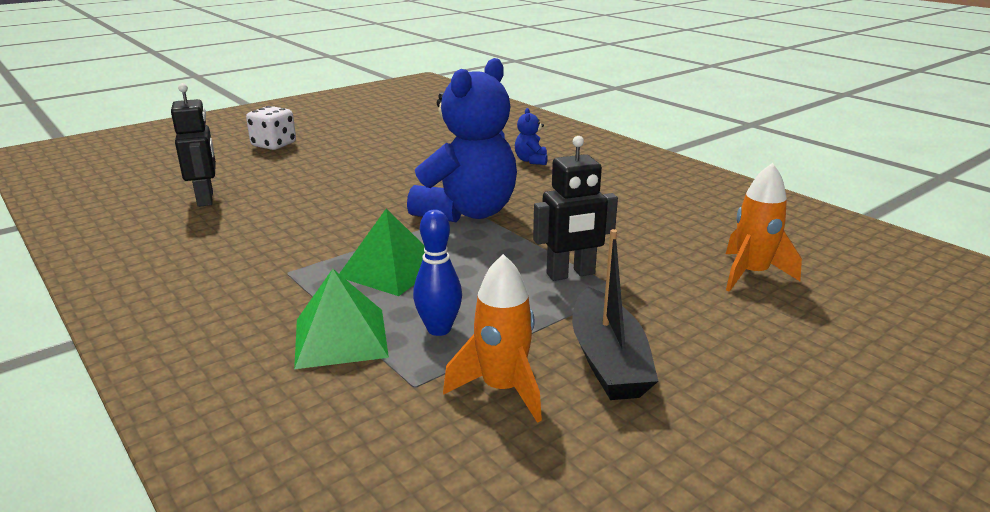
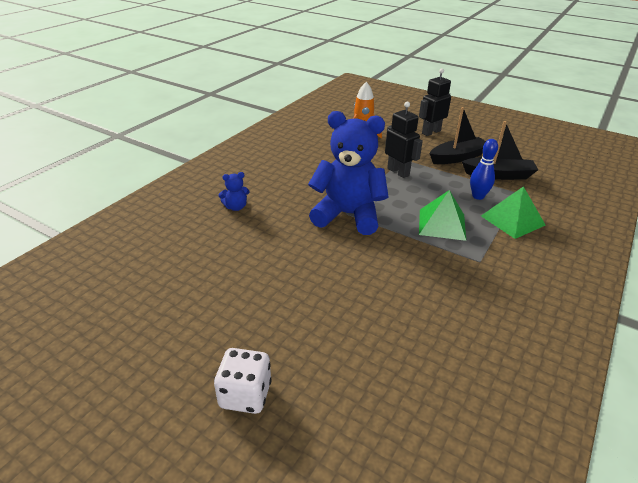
camera: 110 degrees left, 10 degrees up
black robot [171,83,216,207] -> black robot moved to [419,68,451,136]
orange rocket [443,254,542,423] -> black boat [462,121,538,180]

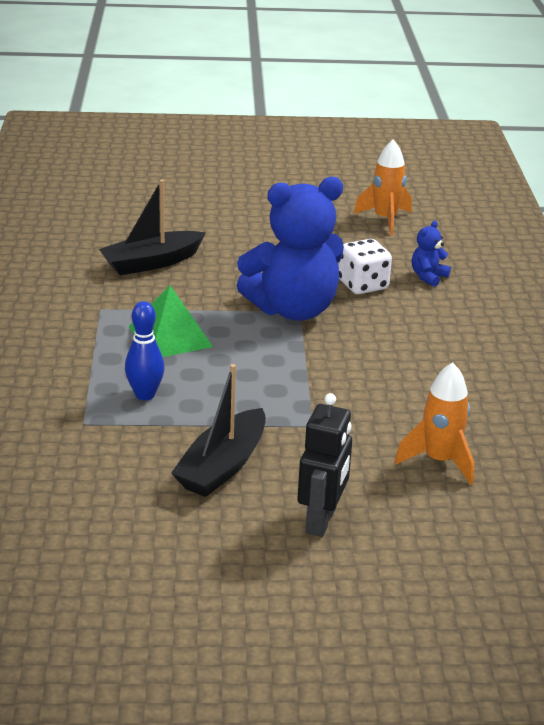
camera: 145 degrees right, 5 degrees down
white dice [214,348,272,414] -> white dice moved to [339,239,392,294]
black robot [385,102,423,178] -> none
black boat [462,121,538,180] -> black boat moved to [99,180,206,275]
green pyramid [481,186,545,239] -> none
none -> orange rocket [354,140,412,235]

